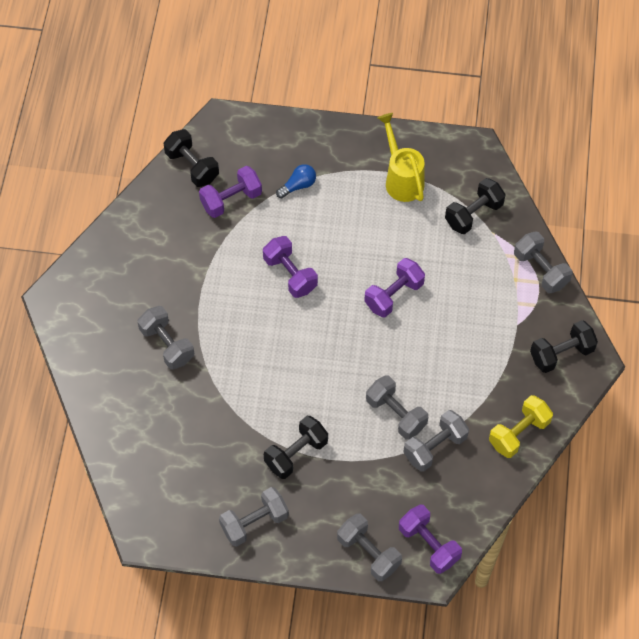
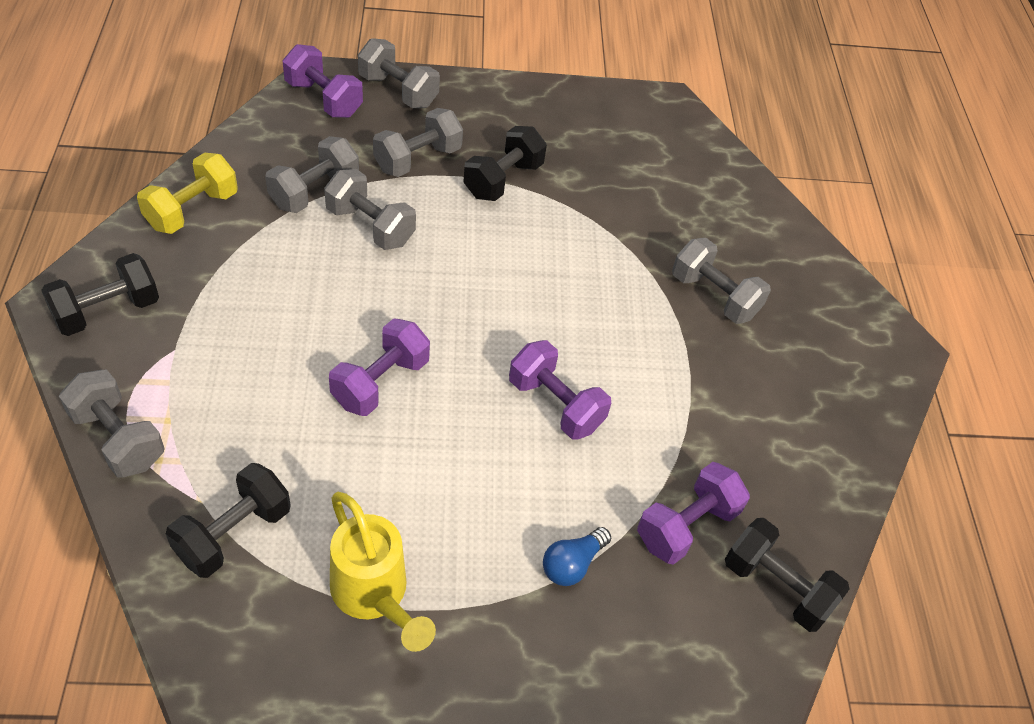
camera: 165 degrees right, 10 degrees down
grey dumbbell [219,487,289,547] -> grey dumbbell moved to [373,108,463,177]

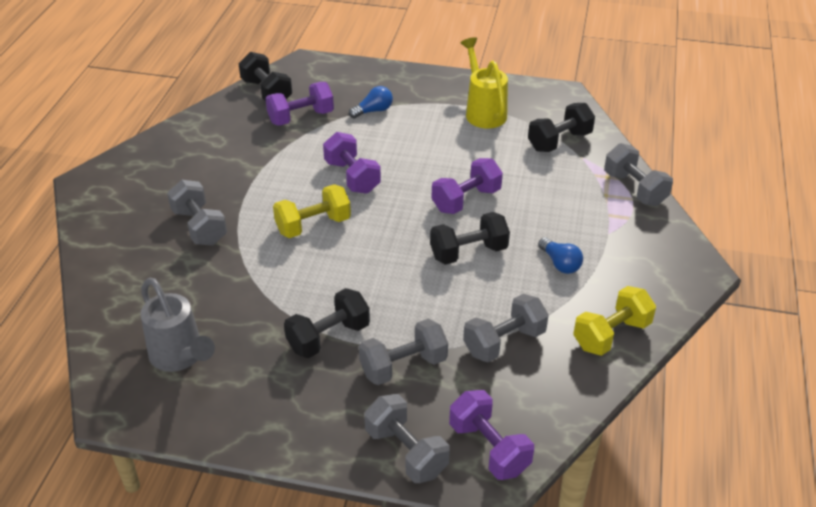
camera: 160 degrees left, 10 degrees down
black dumbbell [41,253,159,336] -> black dumbbell moved to [430,212,510,265]
grey dumbbell [324,169,416,250] -> none
none -> grey watering can [140,278,215,372]
none -> yellow dumbbell [273,184,351,238]
none -> blue light bulb [538,237,583,274]

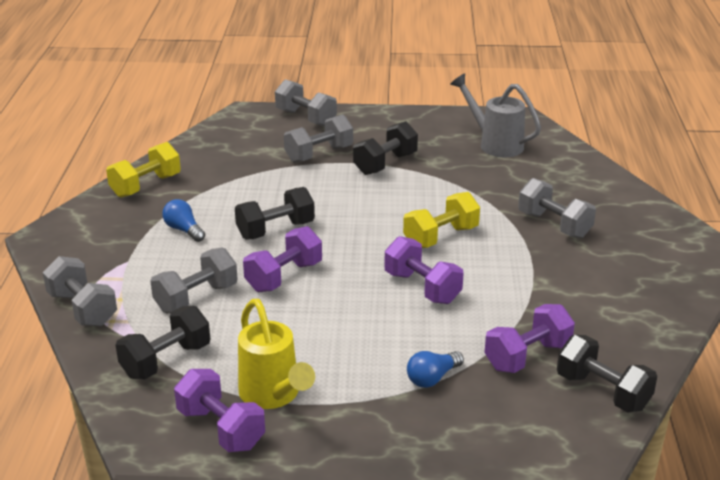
camera: 170 degrees right, 10 degrees down
purple dumbbell [449,390,534,480] -> purple dumbbell moved to [174,369,265,452]
grey dumbbell [463,294,549,362] -> grey dumbbell moved to [150,247,238,313]

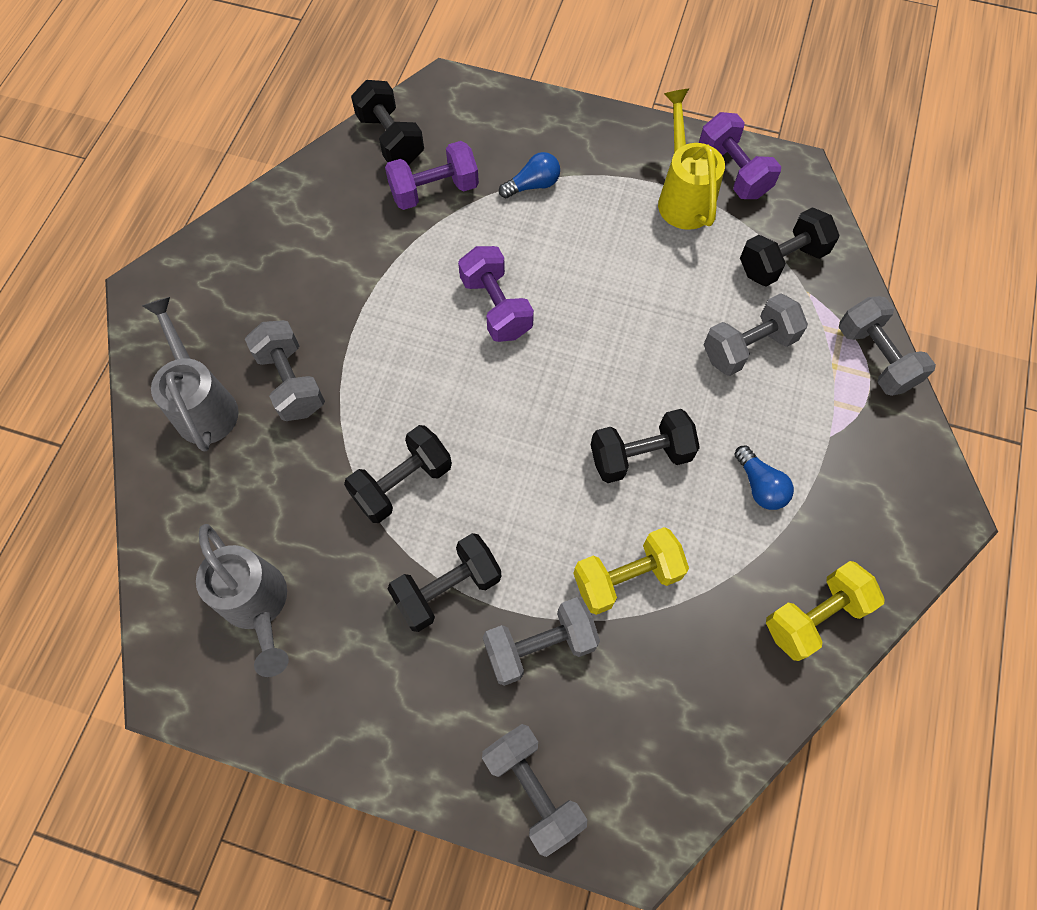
camera: 165 degrees left, 35 degrees up
purple dumbbell [243,226,322,292] -> none
yellow dumbbell [403,192,480,248] -> yellow dumbbell moved to [573,527,689,615]
none -> grey watering can [142,297,239,452]
none -> black dumbbell [344,425,452,523]

